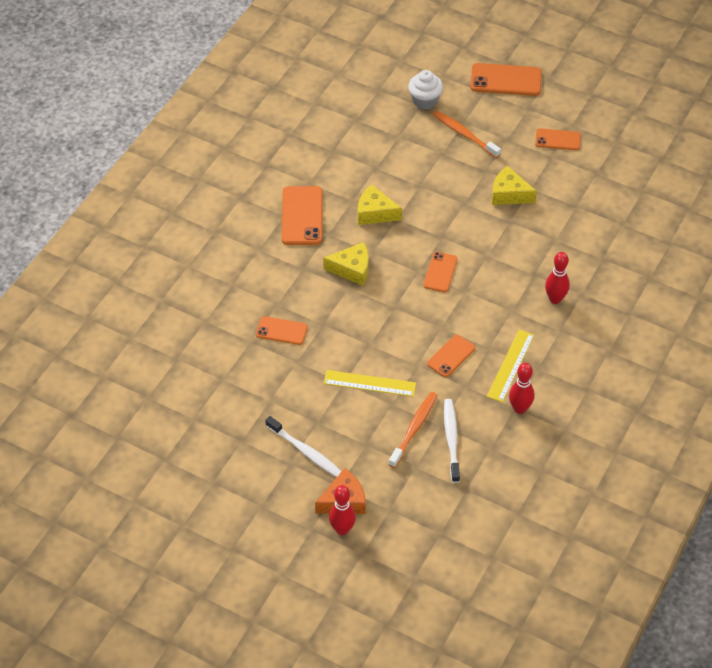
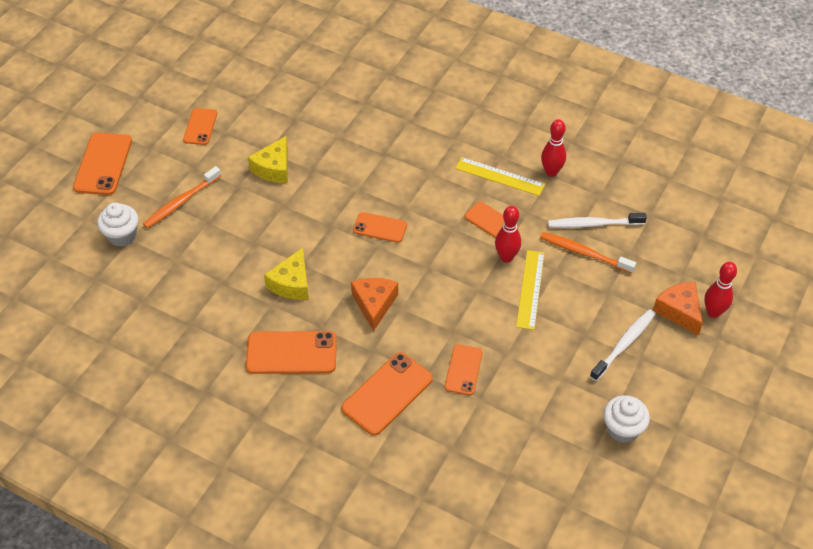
camera: 90 degrees left, 0 degrees up
yellow cheese [323,242,369,286] -> orange cheese [351,278,398,332]
red bowling pin [545,252,570,304] -> red bowling pin moved to [495,206,521,262]
none -> orange phone [341,352,433,436]
none -> white cupcake [603,395,650,443]

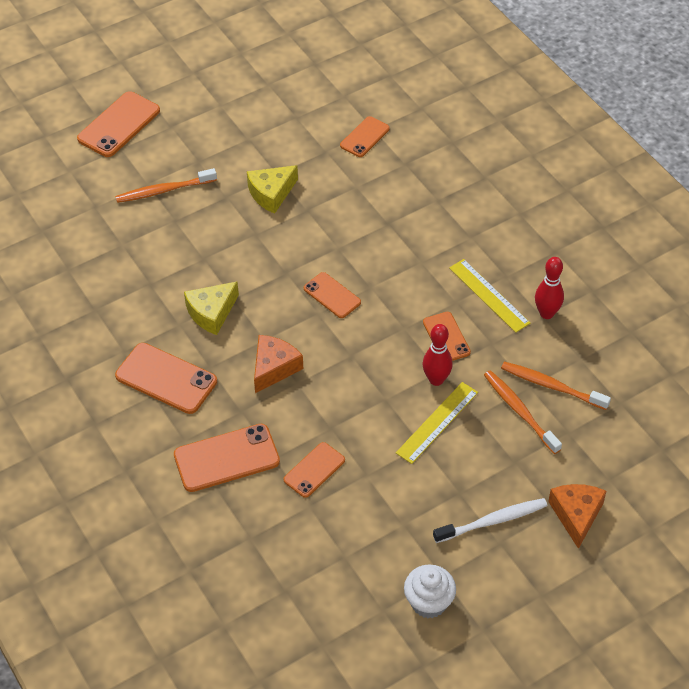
camera: 30 degrees right, 0 degrees up
white cupcake [97,202,139,247] -> none
orange phone [183,108,217,145] -> orange phone moved to [340,116,390,157]
white toothbrush [548,213,647,228] -> orange toothbrush [501,362,611,410]
red bowling pin [704,262,737,318] -> none

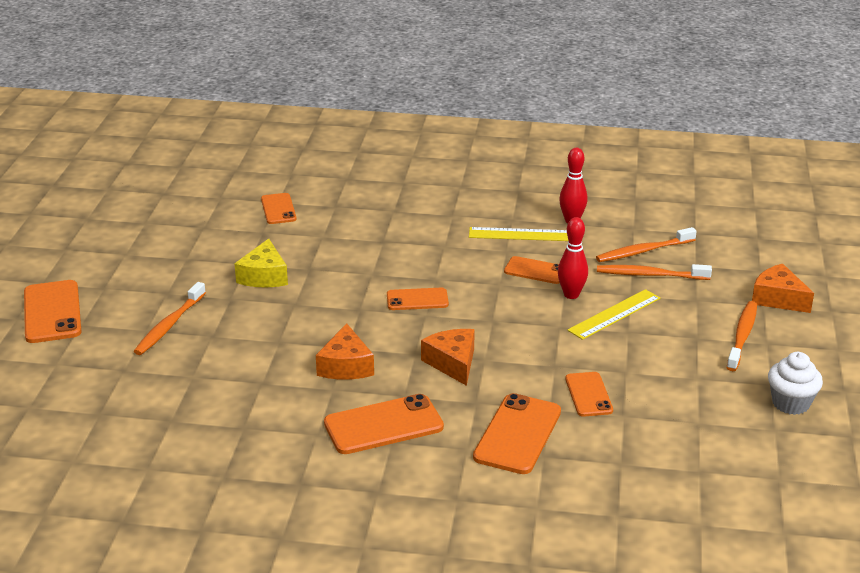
camera: 50 degrees left, 20 degrees down
yellow cheese [184,282,239,335] -> orange cheese [316,324,374,380]
yellow ruler [396,382,478,464] -> yellow ruler turned 60 degrees clockwise [568,289,660,340]
white toothbrush [433,498,547,543] -> orange toothbrush [727,301,757,371]

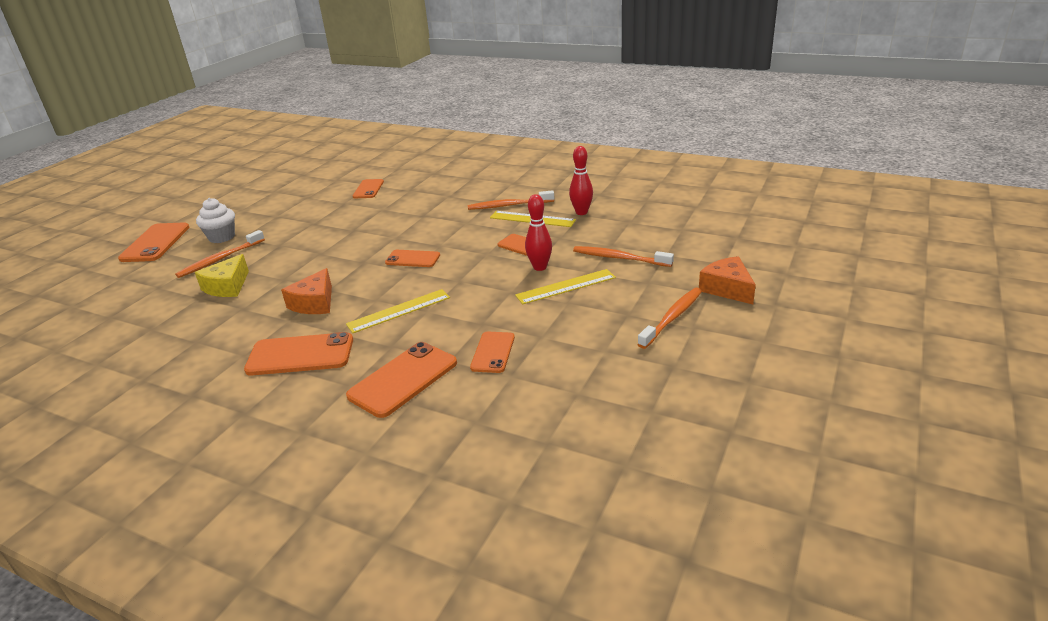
camera: 20 degrees right, 0 degrees up
yellow cheese [234,239,288,288] -> yellow cheese moved to [195,254,249,297]
orange cheese [421,329,475,386] -> yellow ruler [346,289,450,333]
orange toothbrush [596,227,697,262] -> orange toothbrush moved to [468,190,554,210]
white cupcake [768,352,823,415] -> white cupcake moved to [196,198,235,243]

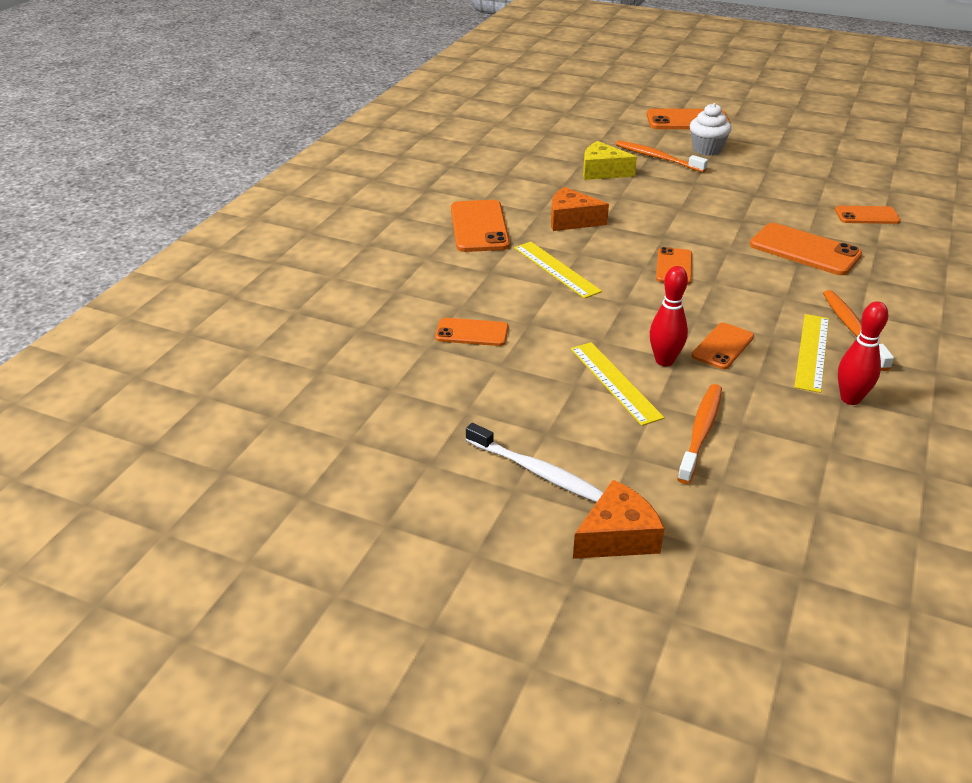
camera: 85 degrees right, 5 degrees up
orange phone [346,342,457,418] -> orange phone moved to [750,223,862,275]
orange toothbrush [637,288,702,349] -> white toothbrush [466,423,604,502]

